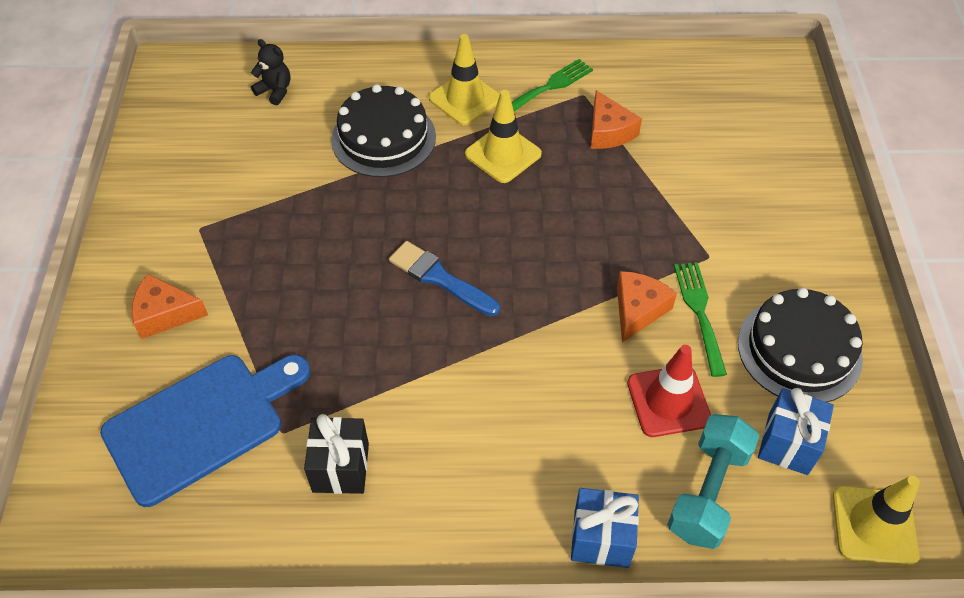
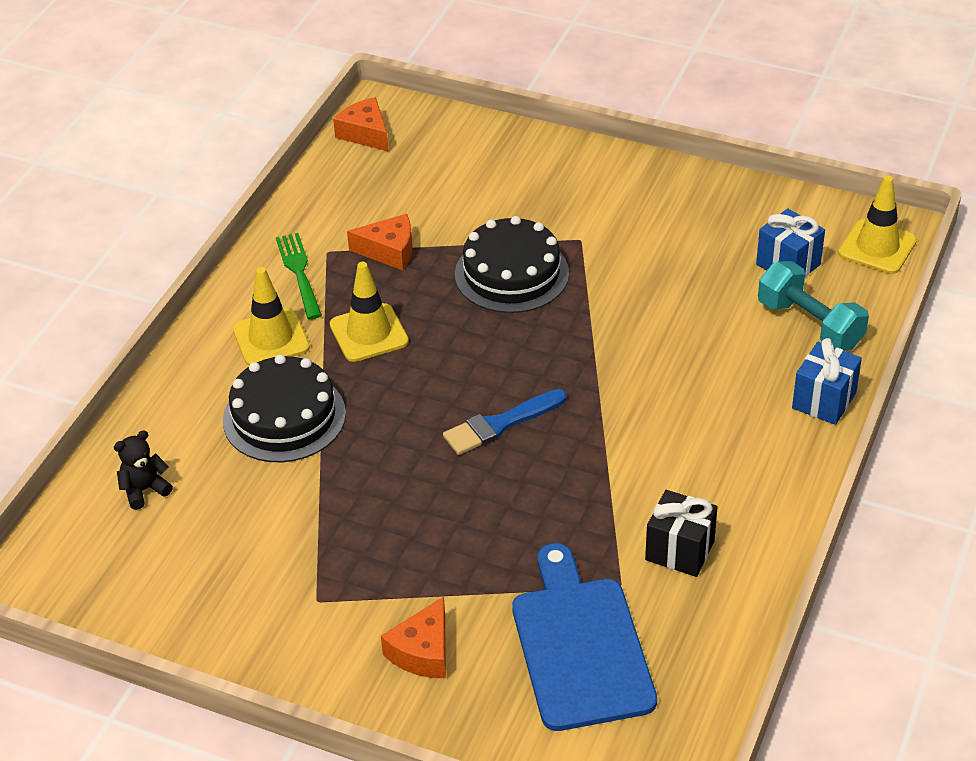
camera: 65 degrees left, 10 degrees down
orange cheese [617,271,677,342] -> orange cheese moved to [333,97,389,152]
red traffic cone [627,345,711,437] -> none
green fork [674,262,727,377] -> none
black cake [738,288,863,402] -> black cake moved to [455,216,569,313]

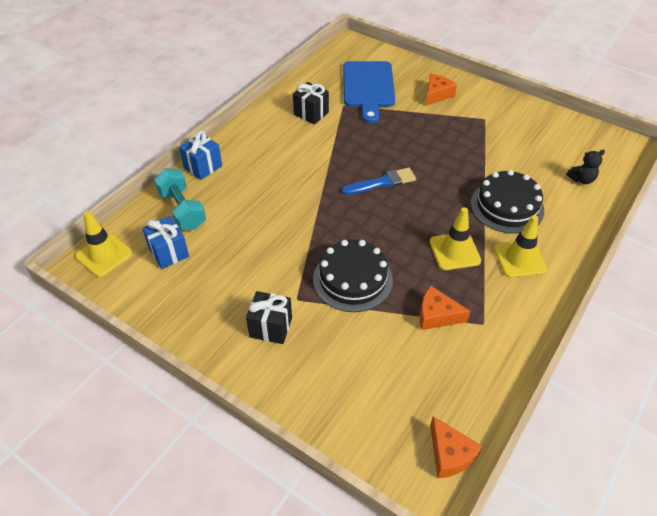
camera: 170 degrees left, 5 degrees up
green fork [276,233,322,319] -> none
none -> black gift [246,291,292,344]

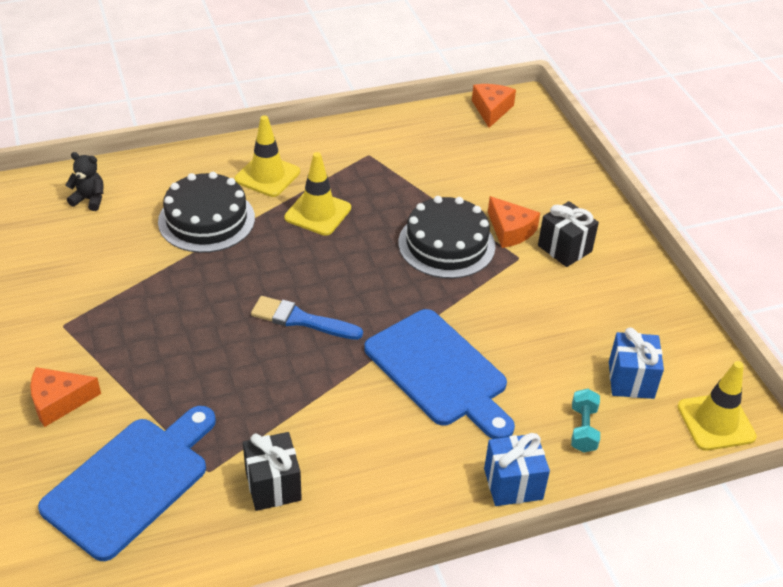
camera: 145 degrees left, 5 degrees down
turquoise dumbbell [154,168,206,230] -> turquoise dumbbell [571,389,600,453], size x0.59
orange cheese [420,286,470,330] -> orange cheese moved to [488,196,540,248]
none -> blue cutting board [364,309,515,439]

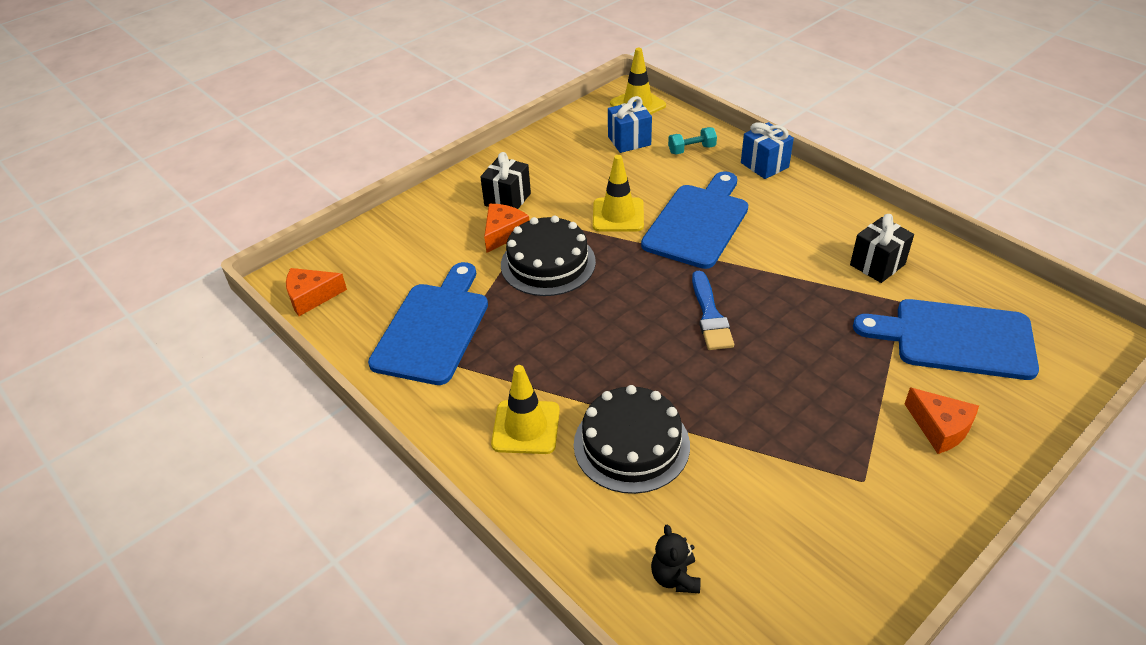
camera: 110 degrees left, 0 degrees up
yellow traffic cone [284,152,351,236] -> yellow traffic cone moved to [593,155,644,232]
none -> blue cutting board [368,262,488,385]

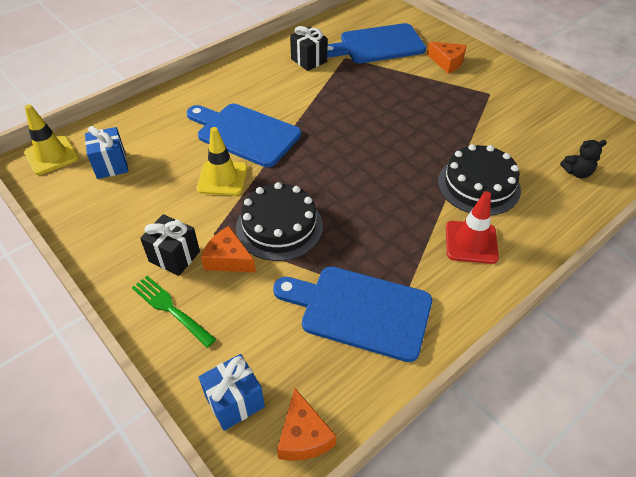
camera: 90 degrees left, 5 degrees up
yellow traffic cone [491,365,560,454] -> red traffic cone [446,191,499,264]
turquoise dumbbell [668,127,717,154] -> none
blue brush [692,271,734,350] -> none
blue gift [741,122,794,179] -> blue gift moved to [199,354,265,431]
blue cutting board [853,299,1039,380] -> blue cutting board turned 60 degrees clockwise [327,23,426,63]
orange cheese [905,387,979,454] -> orange cheese turned 75 degrees clockwise [427,41,467,73]
none -> green fork [132,276,216,348]

